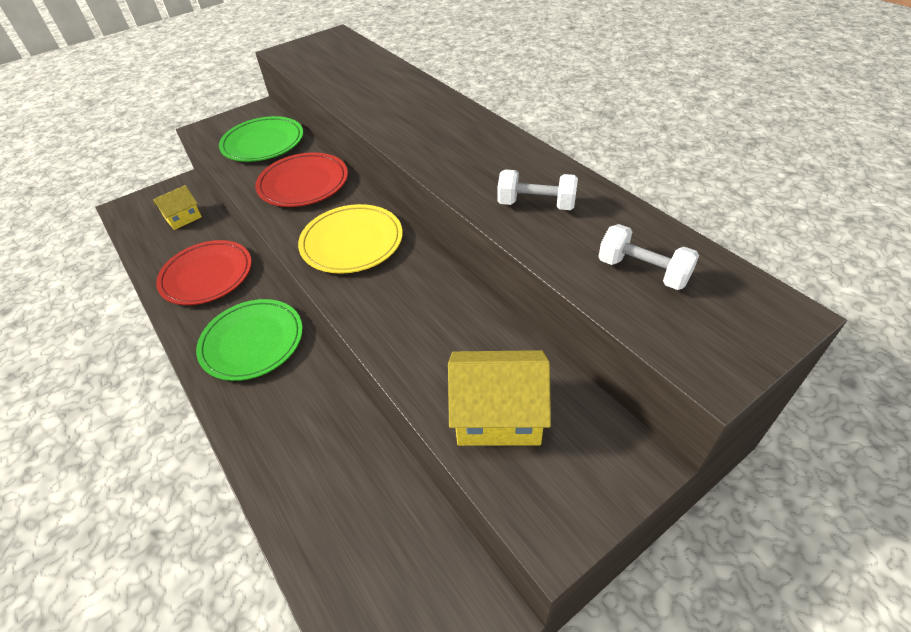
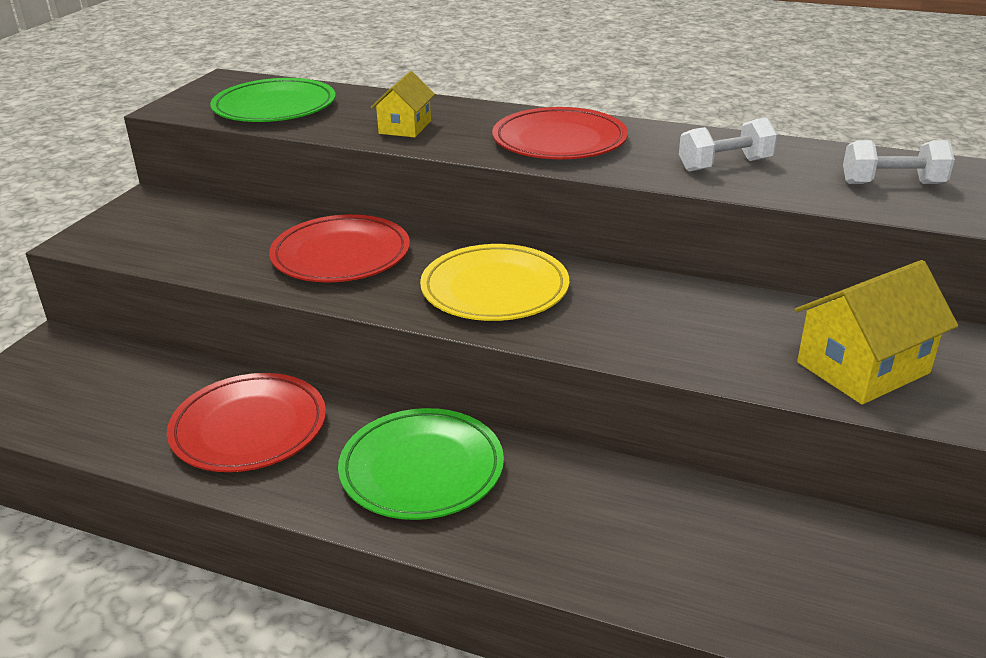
camera: 35 degrees left, 15 degrees down
yellow house [153,185,202,230] -> yellow house moved to [371,71,435,137]
green plate [219,116,303,162] -> green plate moved to [210,78,336,122]
none -> red plate [492,107,628,159]

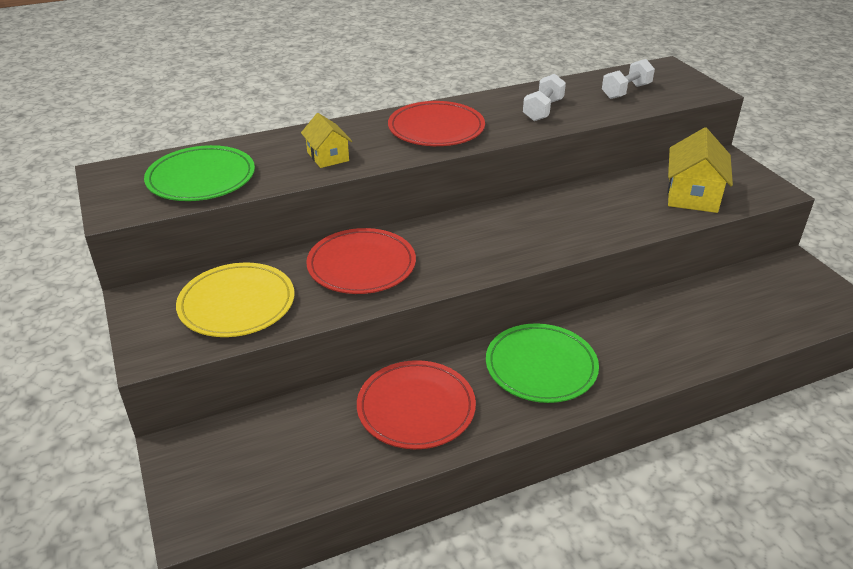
camera: 45 degrees left, 5 degrees up
yellow plate [420,244,569,321] -> yellow plate moved to [176,263,294,337]

